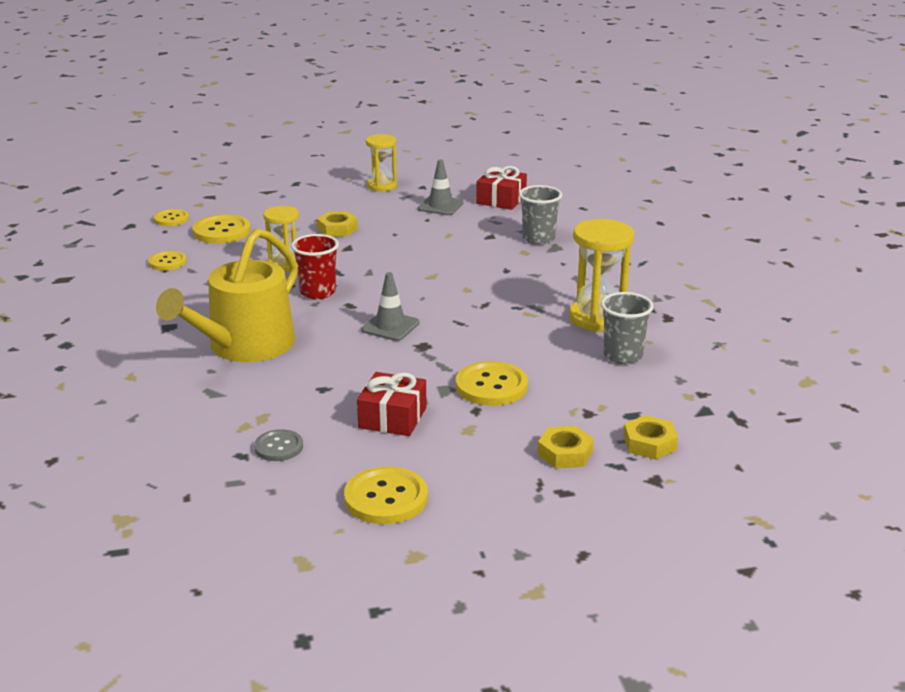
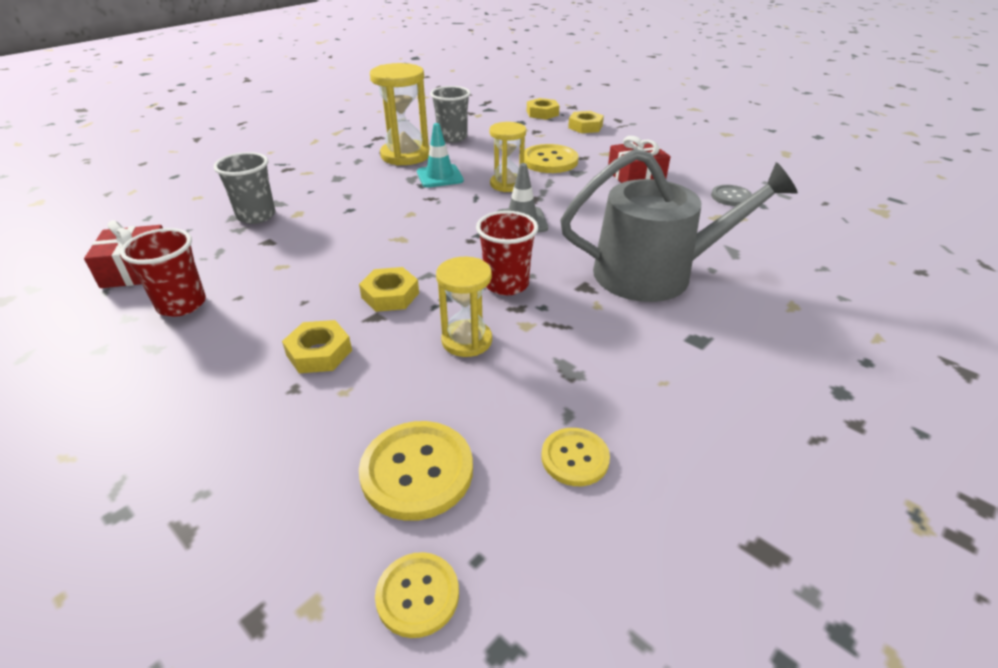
camera: 125 degrees left, 10 degrees up
yellow watering can [156,229,298,362] -> grey watering can [560,149,798,302]
yellow button [344,466,428,524] -> none
yellow hourglass [366,134,397,191] -> yellow hourglass moved to [490,122,526,192]
grey traffic cone [418,160,464,215] -> red cup [120,228,206,317]
none -> yellow nut [359,267,419,312]
none -> turquoise traffic cone [417,123,464,188]

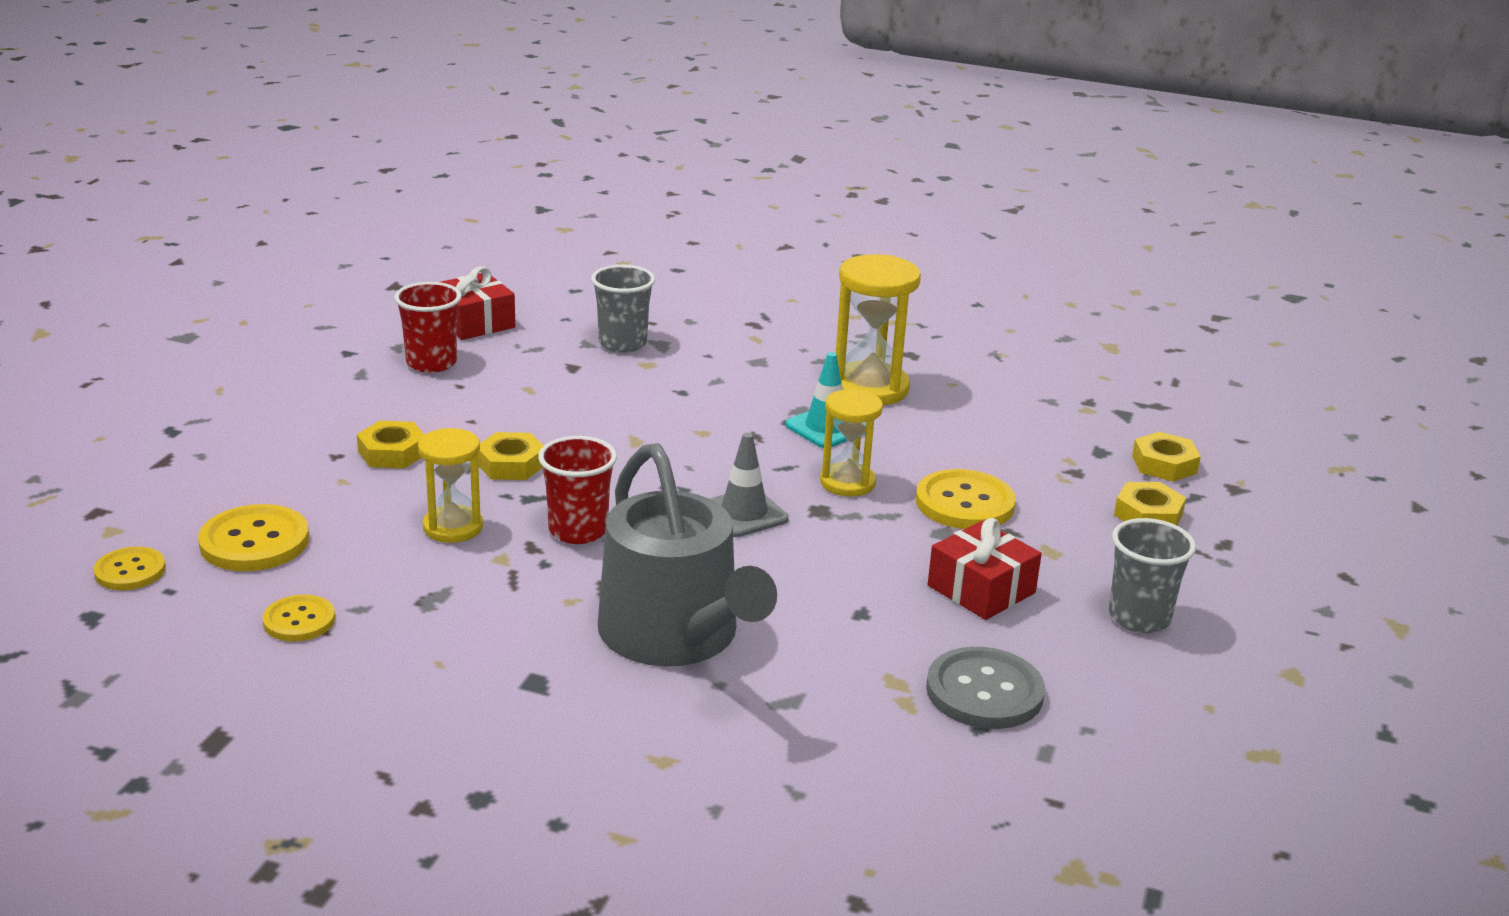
camera: 65 degrees right, 10 degrees down
grey cup [430,86,471,143] -> grey cup moved to [1109,518,1196,633]
grey button [711,185,752,206] -> grey button [926,647,1045,729], size x1.62

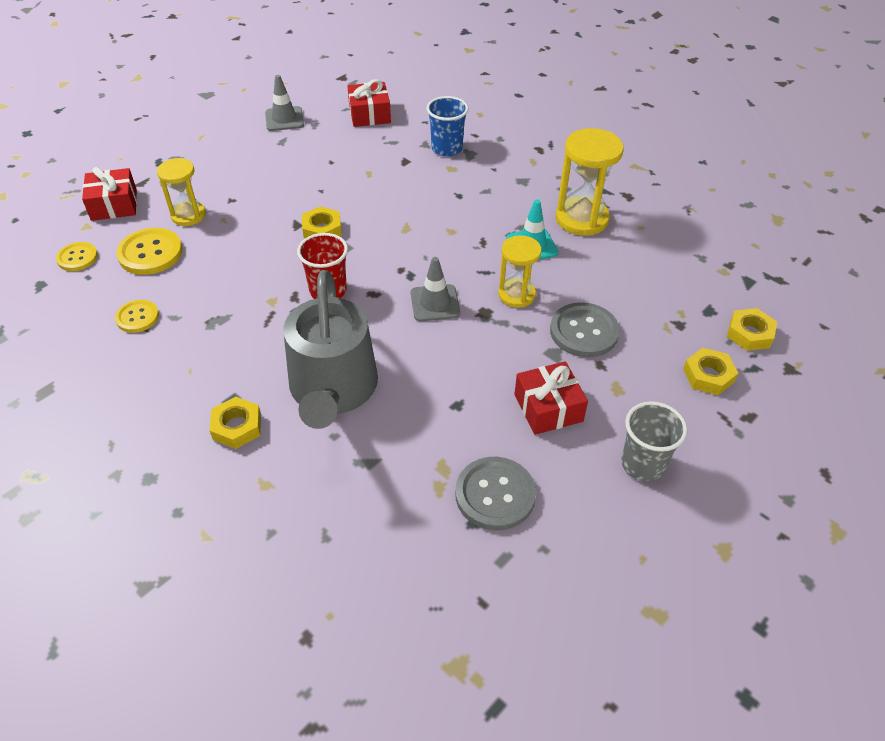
camera: 25 degrees right, 20 degrees up
yellow nut [357,421,424,468] -> yellow nut moved to [209,397,261,449]
red cup [394,282,462,373] -> none
yellow hourglass [418,428,483,543] -> yellow hourglass moved to [157,158,206,226]
grey cup [591,265,655,353] -> blue cup [426,96,469,156]
yellow button [916,469,1016,529] -> grey button [550,302,620,358]
none -> red gift [82,167,137,221]
none -> grey traffic cone [265,75,304,131]

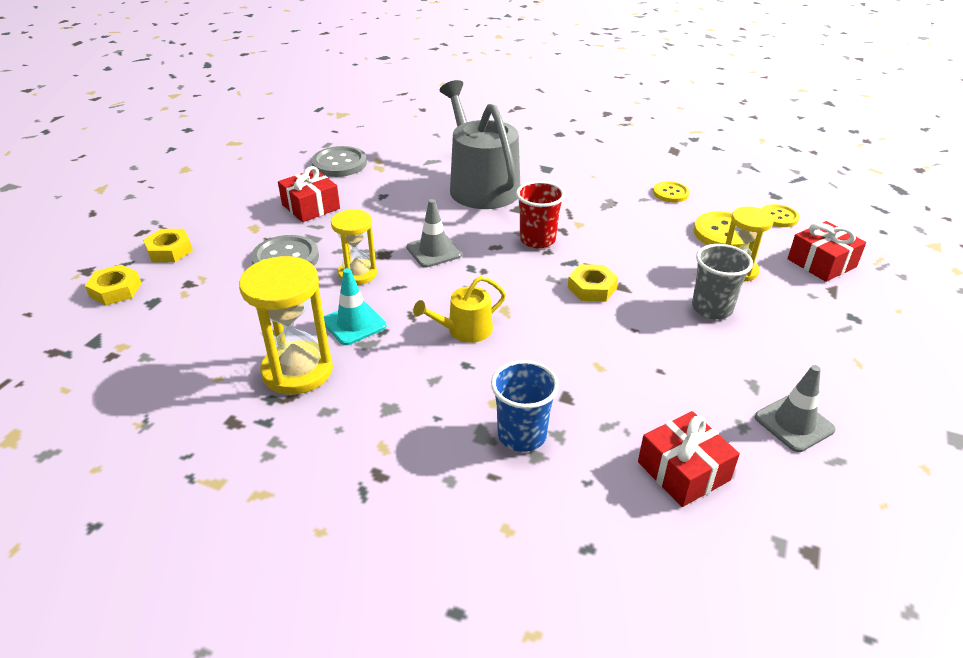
camera: 160 degrees right, 10 degrees down
yellow nut [209,397,261,449] -> none
grey cup [621,401,688,482] -> grey cup moved to [692,244,753,319]
none -> yellow watering can [413,276,506,343]

